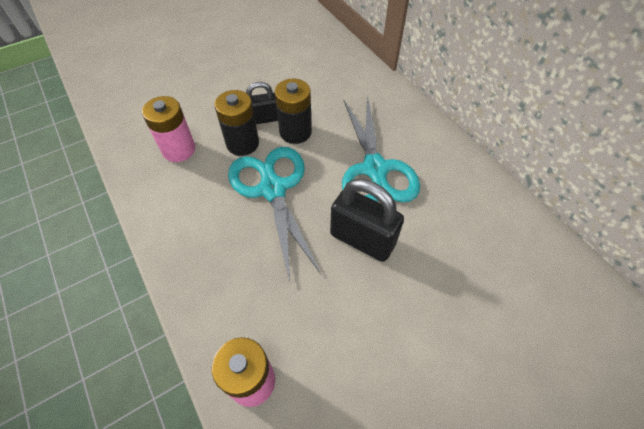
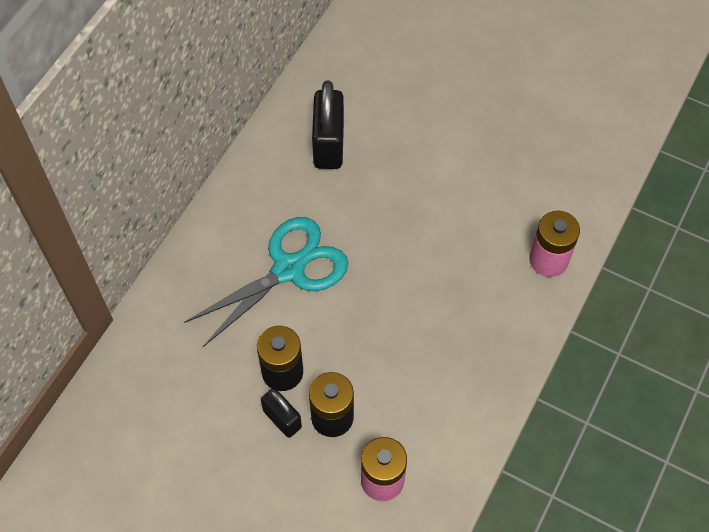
camera: 120 degrees left, 5 degrees up
turquoise scissors [228,147,321,281] -> none
black padlock [330,179,404,262] -> black padlock moved to [312,80,344,169]

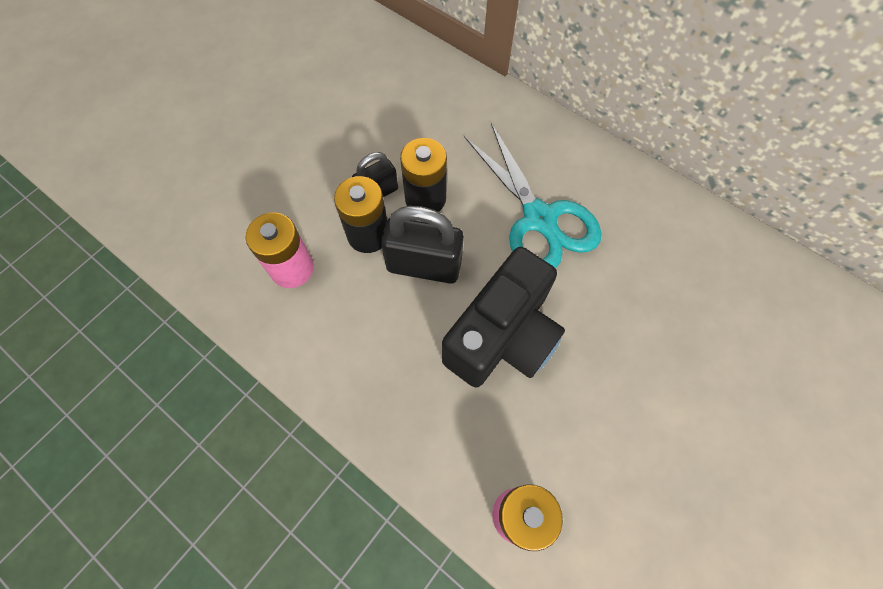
camera: 100 degrees right, 5 degrees up
black padlock [312,80,344,169] -> black padlock moved to [381,206,464,284]
none -> black camera [442,247,565,387]

